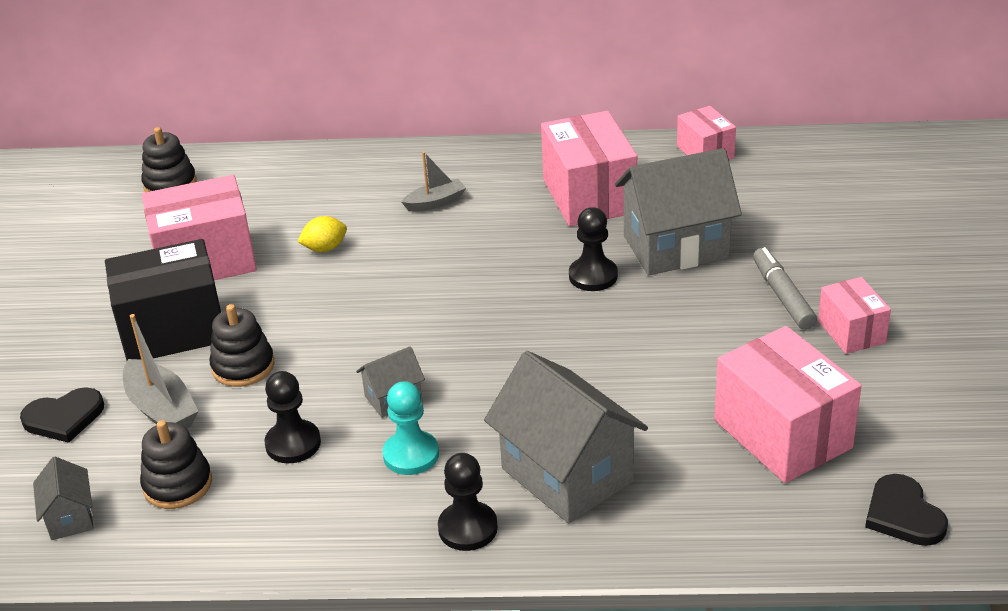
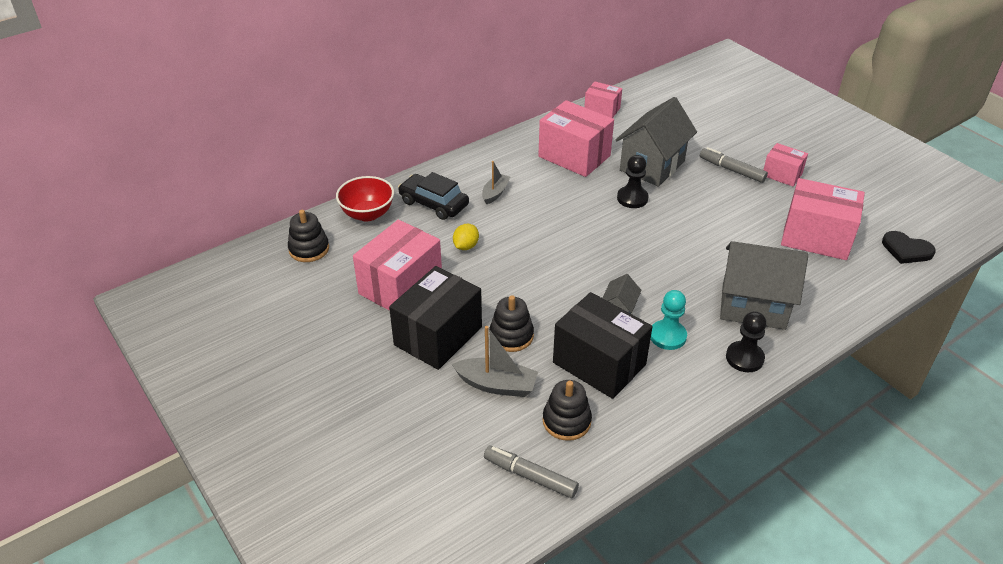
camera: 40 degrees left, 5 degrees up
black heart [20,387,104,443] -> none
grey house [33,457,94,540] -> grey marker [484,445,579,498]
black pawn [264,371,321,463] -> black box [553,292,652,399]
none -> red bowl [336,176,394,221]
none -> black car [398,172,469,220]

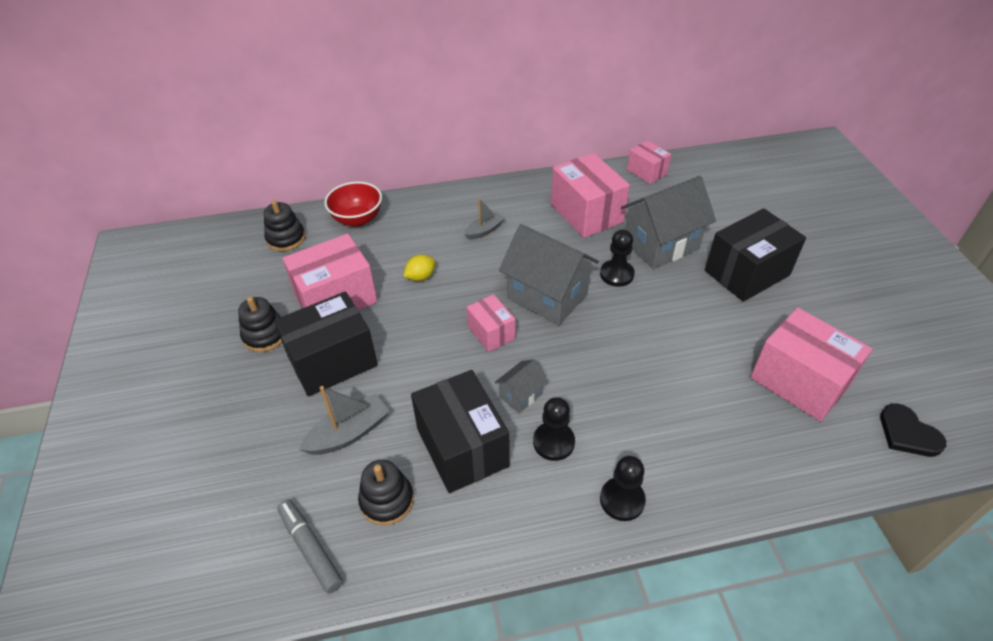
camera: 25 degrees right, 5 degrees up
black car [398,172,469,220] -> none
grey boat [452,326,538,397] -> grey boat turned 75 degrees counterclockwise [299,386,390,455]
black stacking toy [489,295,534,352] -> black stacking toy moved to [238,296,282,352]
turquoise pawn [651,290,687,350] -> black pawn [533,398,575,461]
grey marker [700,147,768,183] -> black box [705,208,806,302]
grey house [720,241,808,330] -> grey house moved to [499,224,599,326]
pink box [763,143,808,186] -> pink box moved to [467,294,515,352]

